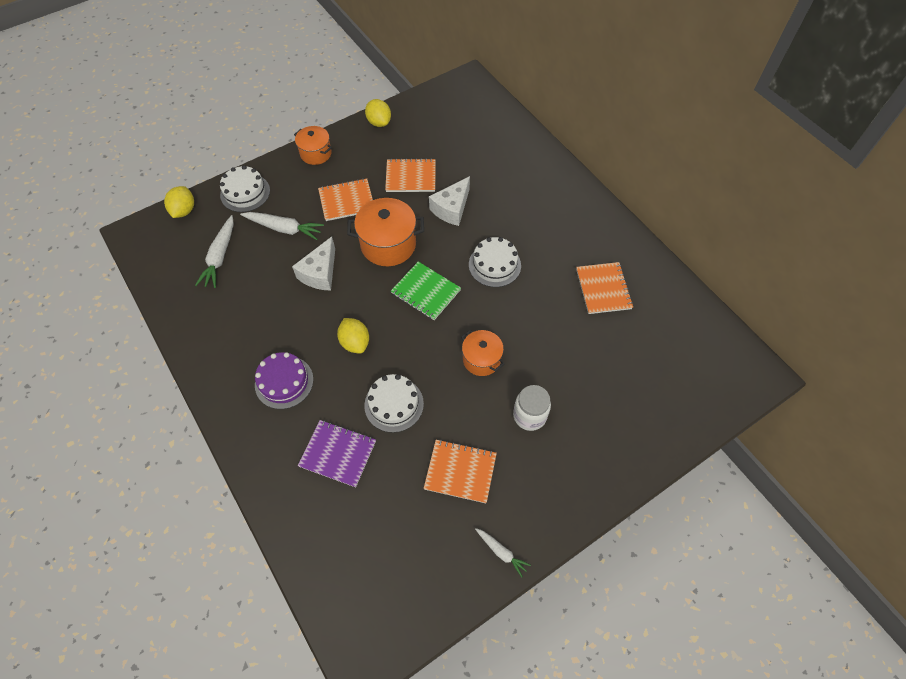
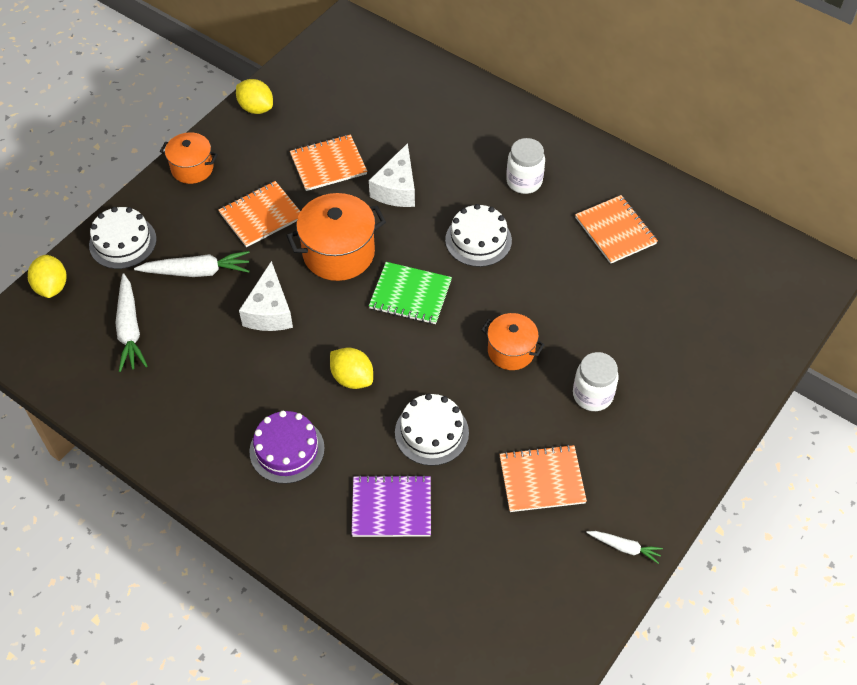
camera: 20 degrees left, 5 degrees down
none -> white jar [506,138,545,194]

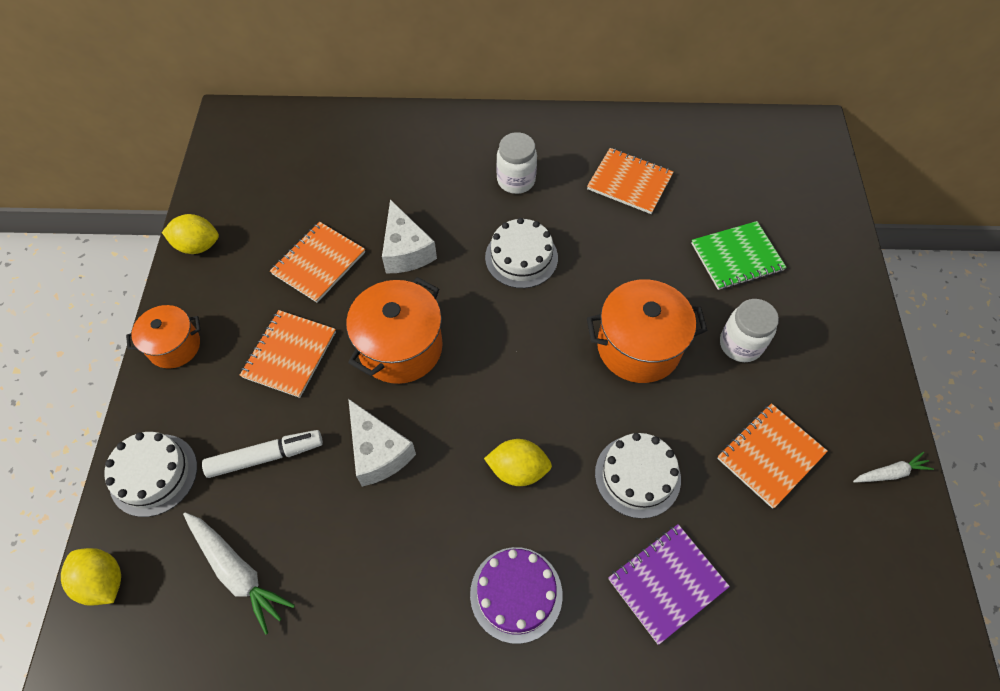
camera: 35 degrees left, 5 degrees up
white carrot [134,251,250,277] -> white marker [202,430,323,478]
green notebook [369,262,452,324] -> green notebook moved to [691,221,787,290]
orange pot [481,313,545,370] -> orange pot [587,279,708,383], size x1.61

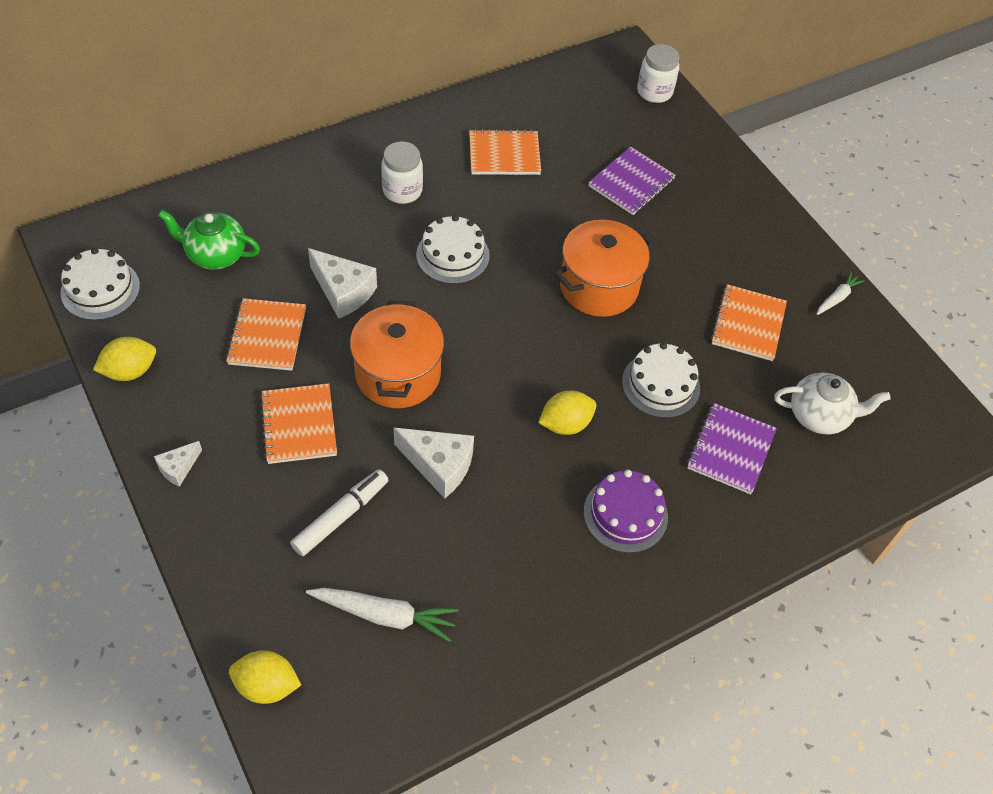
camera: 35 degrees left, 5 degrees down
white cake [104,432,197,517] -> white cake moved to [61,248,140,320]
orange pot [126,305,200,368] -> white cheese [154,441,202,487]
green notebook [691,221,787,290] -> purple notebook [588,147,676,215]
white jar [720,299,779,362] -> white jar moved to [637,44,680,103]
none -> green teapot [158,210,260,269]
none -> white teapot [774,373,891,434]

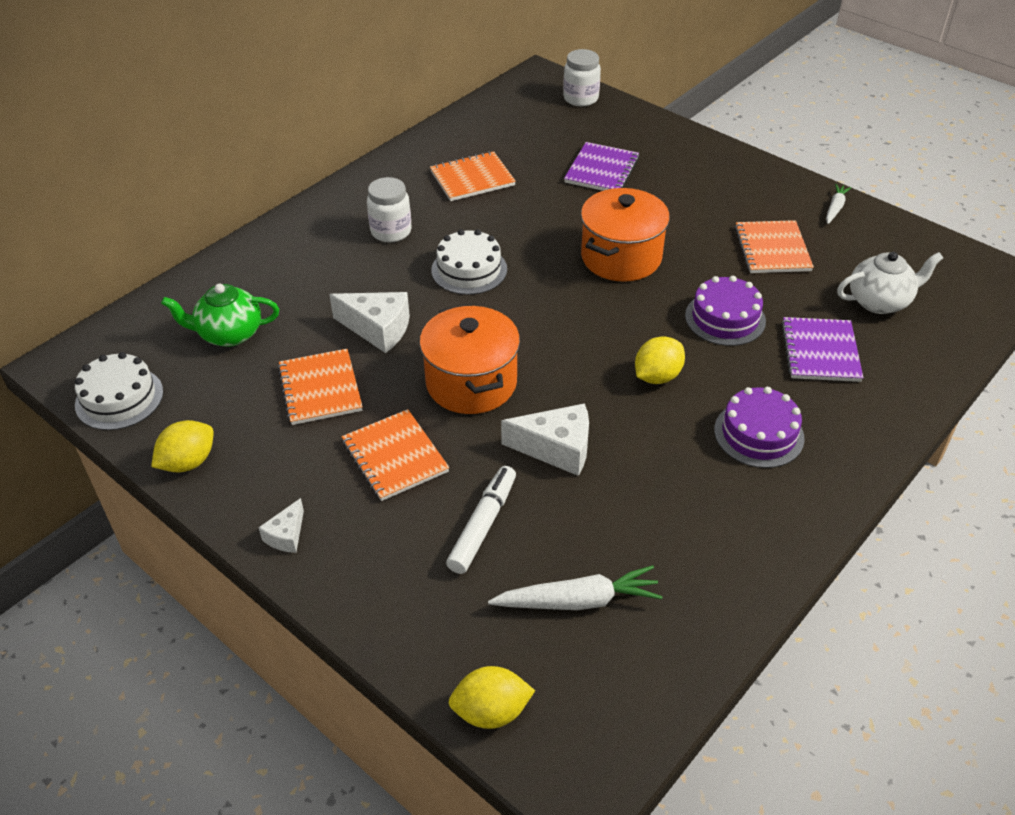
camera: 15 degrees left, 10 degrees down
white cake [622,343,700,418] -> purple cake [685,276,766,346]

